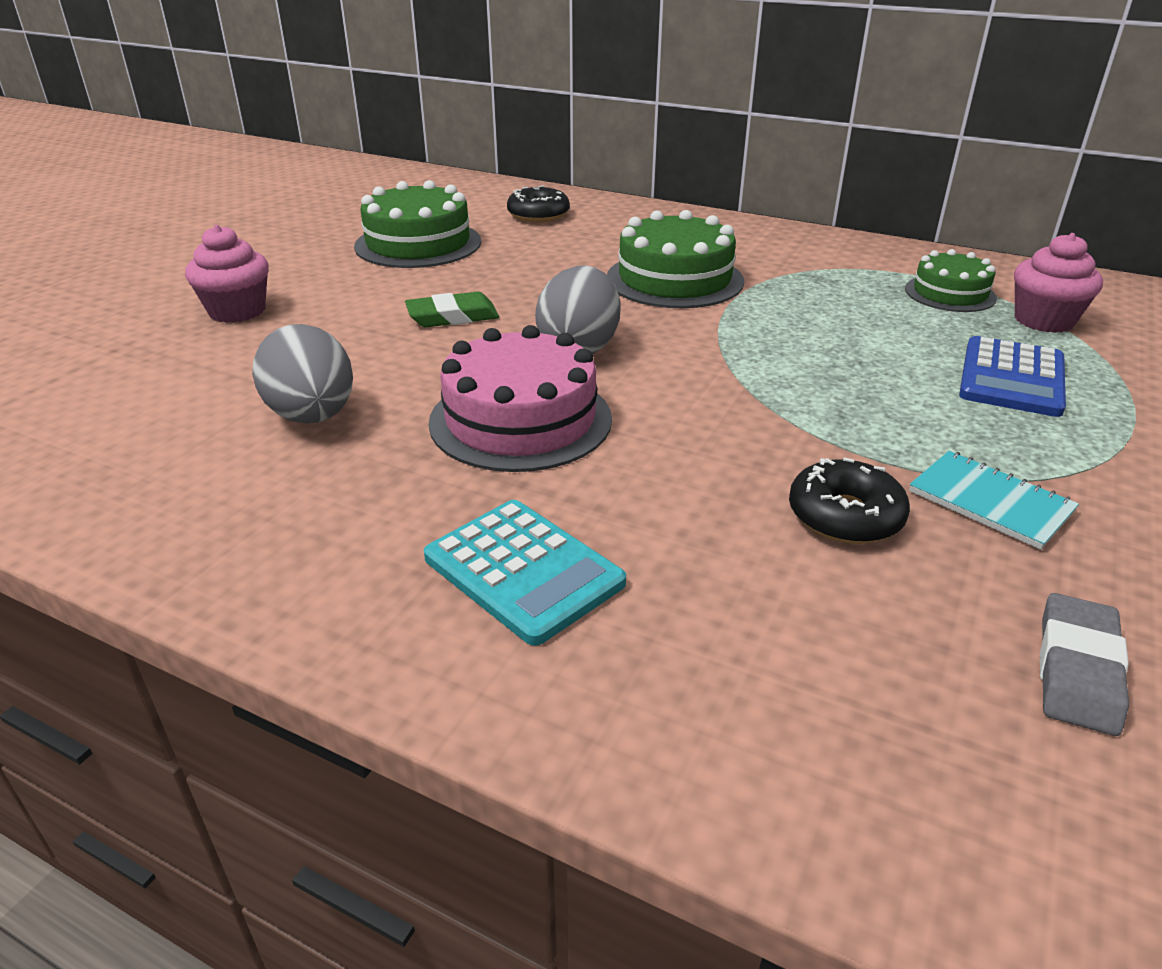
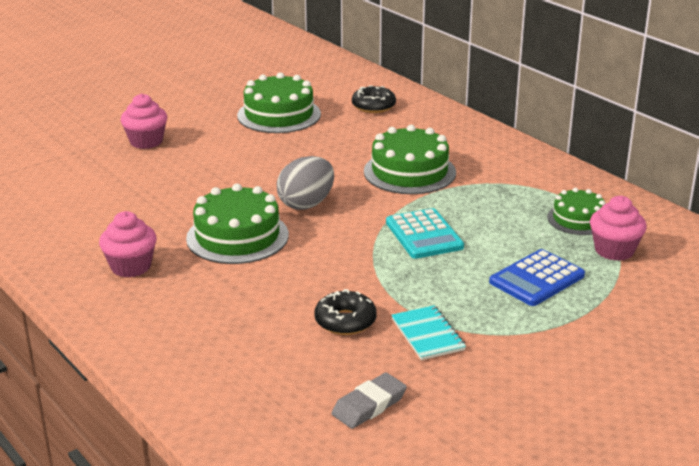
camera: 25 degrees right, 5 degrees down
grey egg [252,324,353,424] -> none
green eraser [405,292,499,327] -> none
turquoise calculator [424,500,626,646] -> turquoise calculator moved to [386,208,464,259]
pink cake [429,325,612,472] -> green cake [186,184,289,264]
none -> pink cupcake [99,211,157,278]

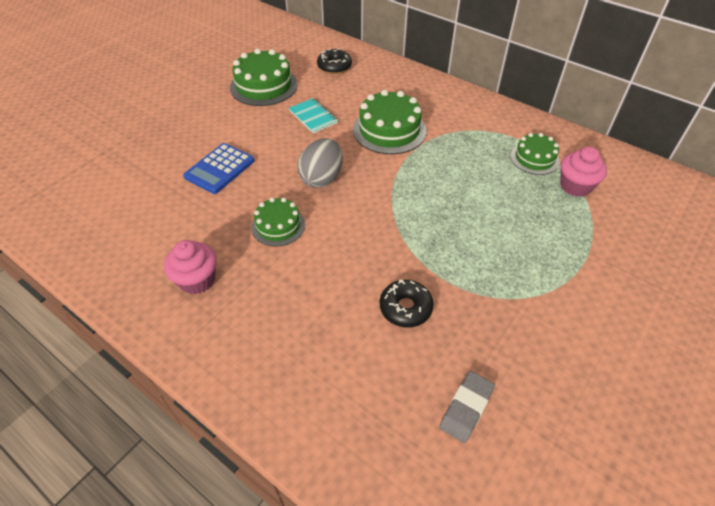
camera: 15 degrees left, 20 degrees up
pink cupcake [120,93,167,149] -> none
green cake [186,184,289,264] -> green cake [251,198,305,247], size x0.61
turquoise calculator [386,208,464,259] -> none
turquoise notebook [391,305,466,360] -> turquoise notebook moved to [289,98,338,133]
blue calculator [489,249,585,306] -> blue calculator moved to [183,143,254,194]

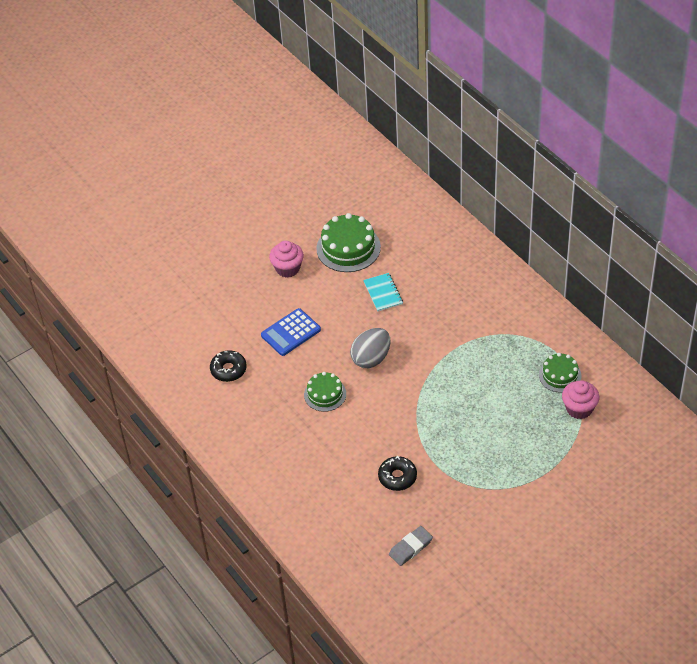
camera: 20 degrees right, 0 degrees up
pink cupcake [164,240,217,294] -> pink cupcake moved to [269,241,304,278]
black donut [317,48,352,74] -> black donut moved to [210,350,247,382]
green cake [353,90,426,154] -> none

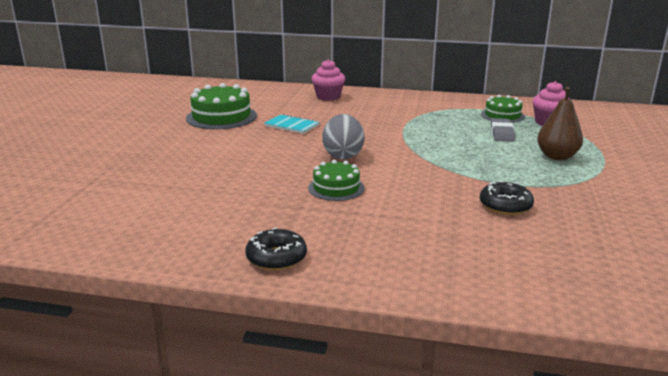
camera: 45 degrees left, 25 degrees down
black donut [210,350,247,382] -> black donut moved to [246,227,307,271]
blue calculator [261,308,321,356] -> none
pink cupcake [269,241,304,278] -> pink cupcake moved to [312,59,345,101]
grey eraser [389,526,433,566] -> grey eraser moved to [491,118,515,142]
none -> brown pear [537,87,583,160]

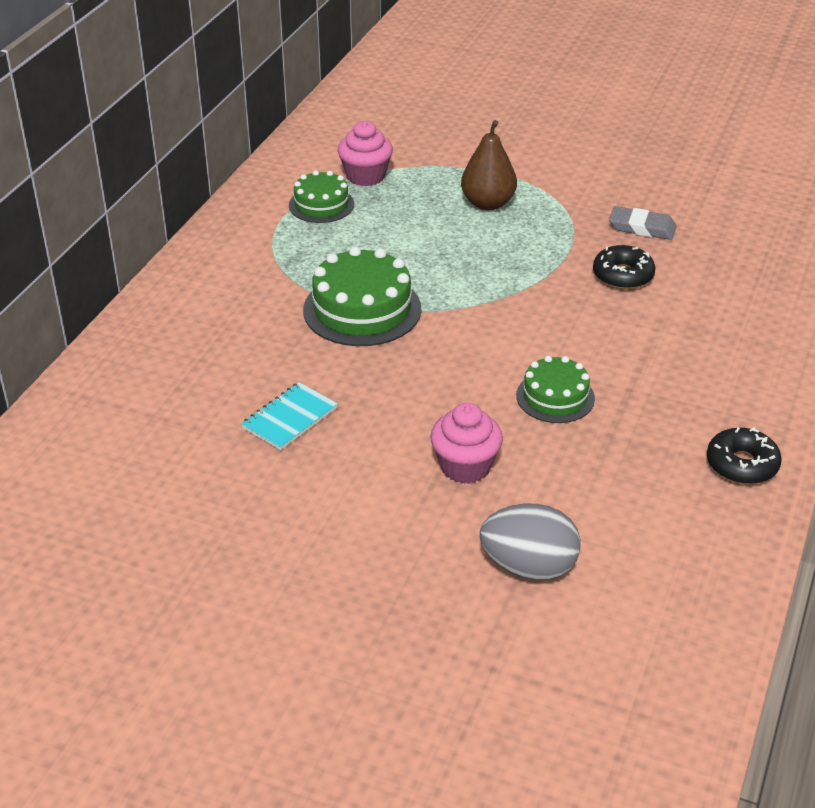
camera: 80 degrees left, 15 degrees up
green cake [186,83,257,129] -> green cake moved to [303,247,421,346]
pink cupcake [312,59,345,101] -> pink cupcake moved to [430,403,503,484]
grey egg [322,114,365,159] -> grey egg moved to [480,504,581,581]
grey eraser [491,118,515,142] -> grey eraser moved to [609,206,677,240]

